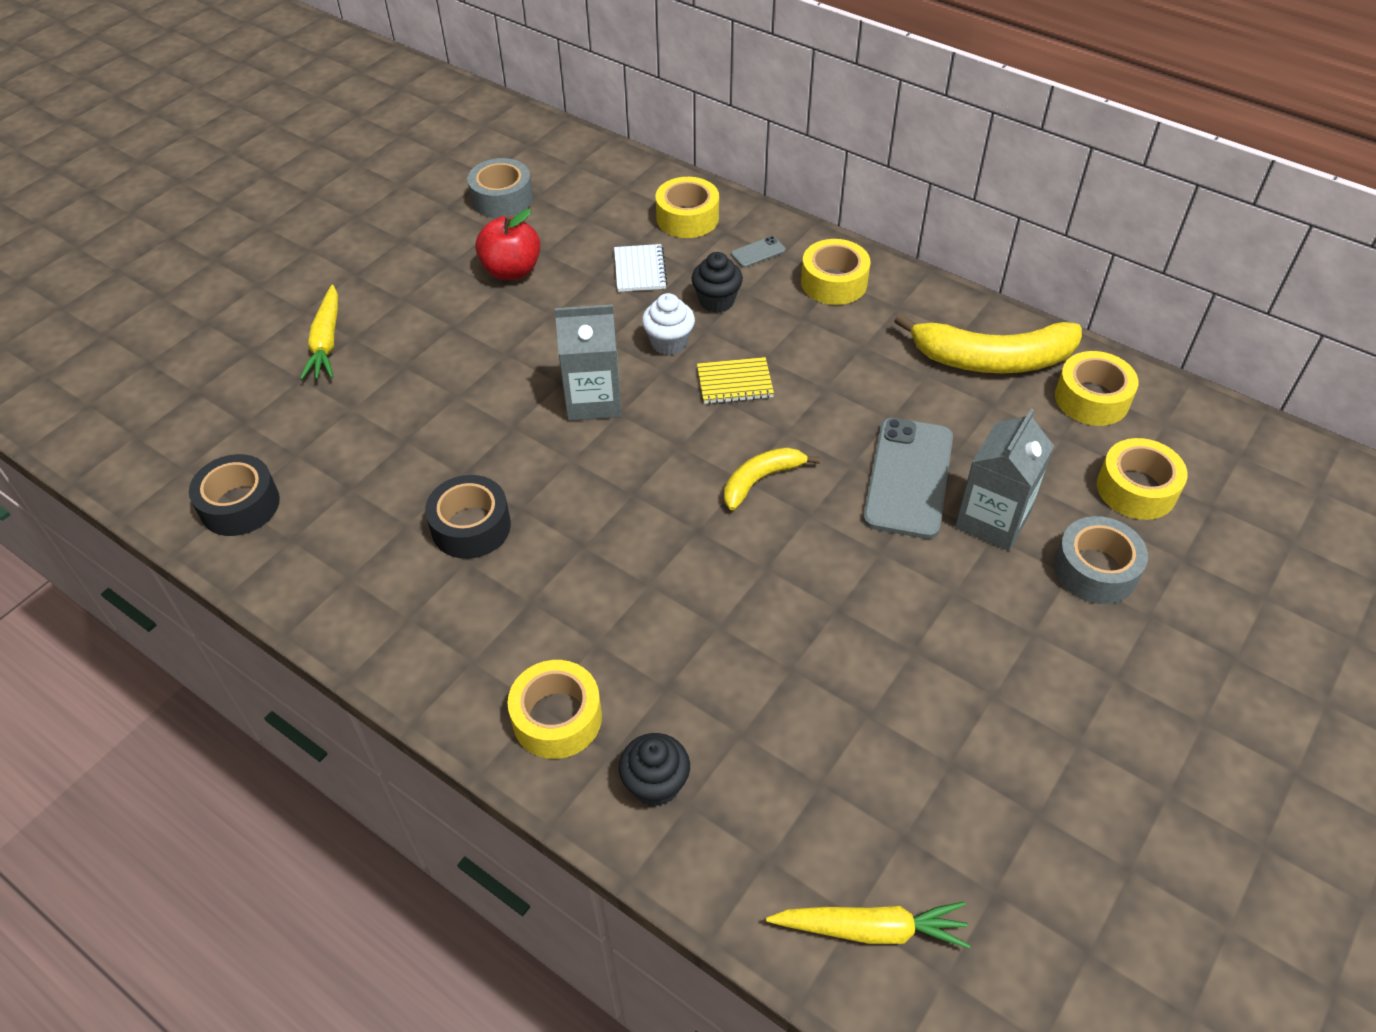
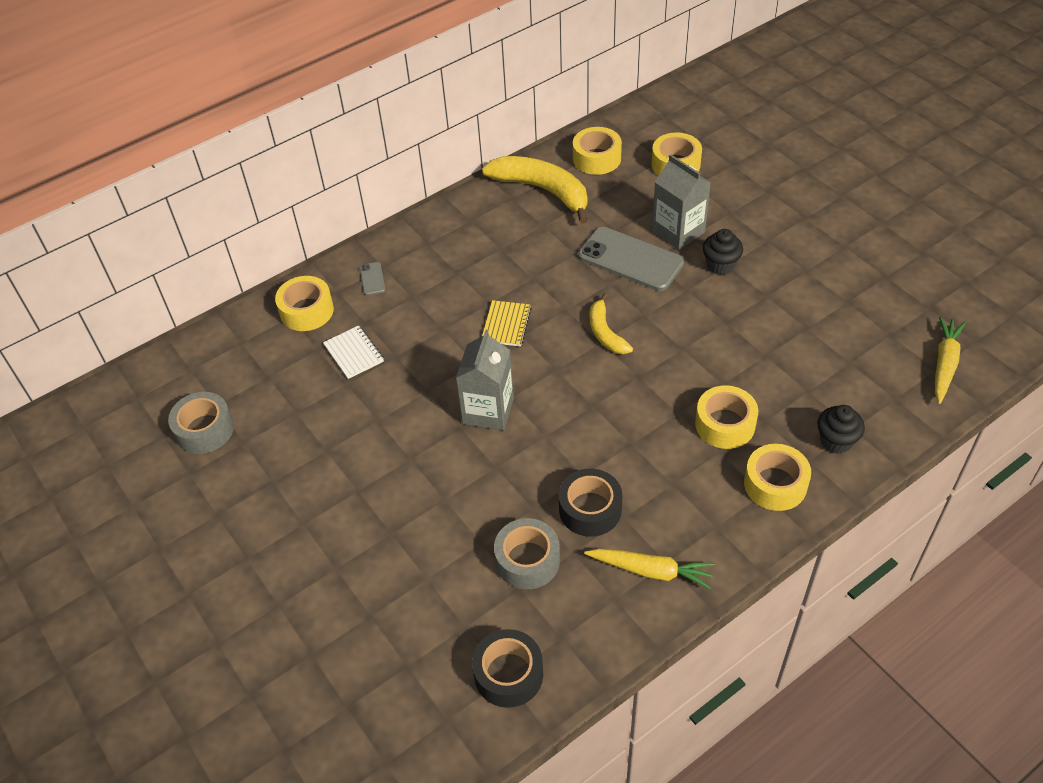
camera: 70 degrees left, 0 degrees up
yellow carrot [300,285,338,380] -> yellow carrot moved to [584,549,715,589]
red apple [475,209,541,280] -> none
white notebook [614,244,667,292] -> white notebook turned 45 degrees clockwise [323,325,384,379]
white cupcake [642,293,695,355] -> none
black cupcake [691,252,743,313] -> black cupcake moved to [703,229,743,275]
yellow tape [801,239,870,305] -> yellow tape moved to [695,385,758,449]
yellow banana [894,313,1082,373] -> yellow banana turned 75 degrees counterclockwise [482,156,588,224]
grey tape [1054,516,1148,604] -> grey tape moved to [494,518,560,589]

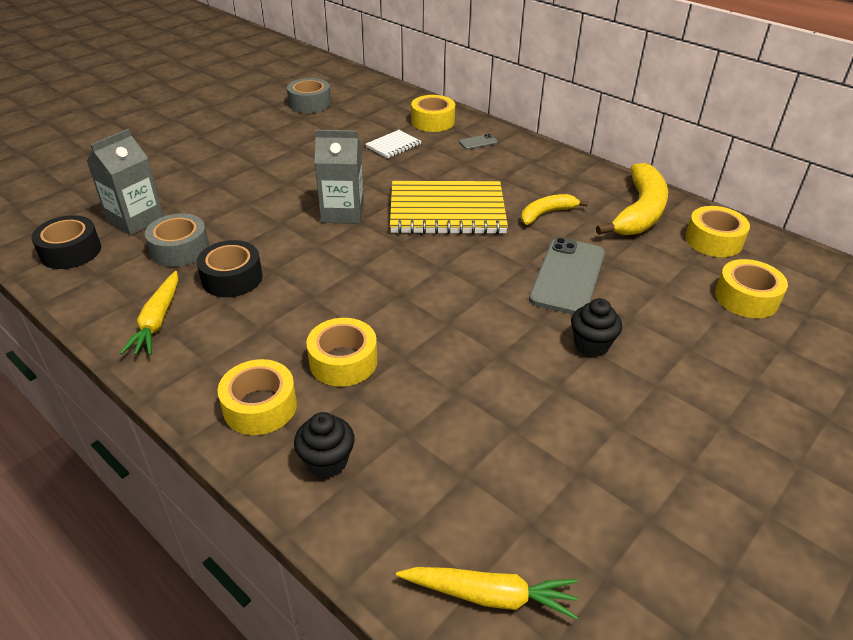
camera: 75 degrees right, 10 degrees down
yellow notebook [482,300,532,347] -> yellow notebook [390,181,508,234], size x2.18
yellow banana [590,293,633,354] -> yellow banana moved to [521,194,589,225]
grey carton [652,154,711,250] -> grey carton moved to [87,129,164,235]

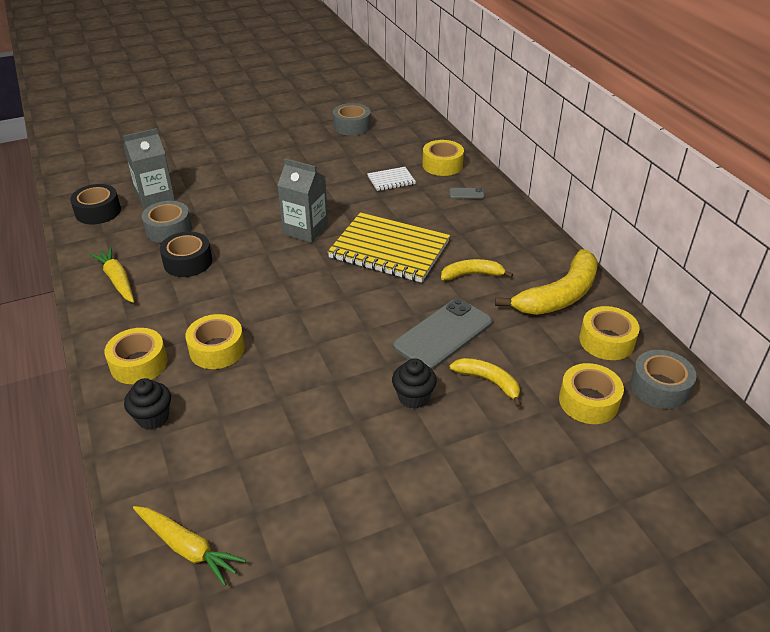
camera: 25 degrees right, 0 degrees up
yellow carrot [120,271,178,355] -> yellow carrot turned 120 degrees clockwise [90,247,134,303]
none -> yellow banana [450,358,521,407]
none -> grey tape [630,350,697,409]

